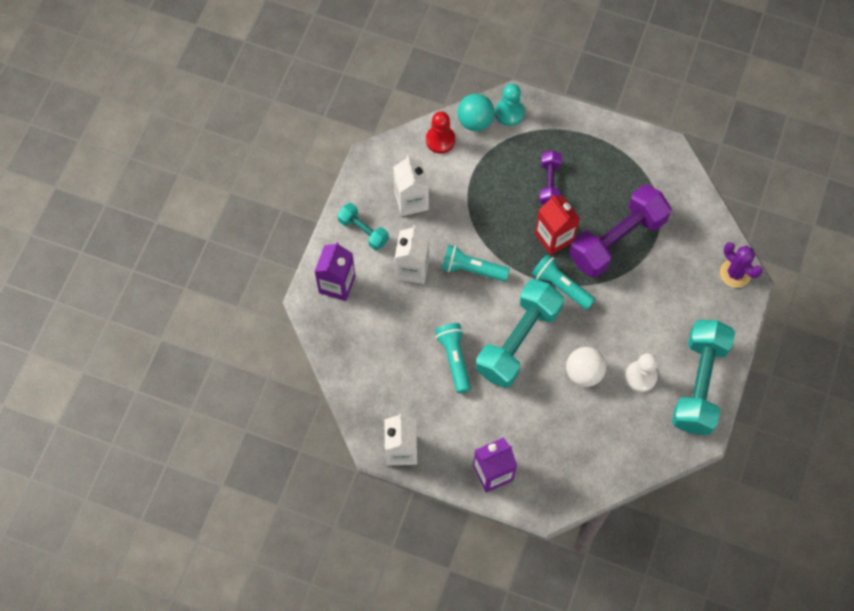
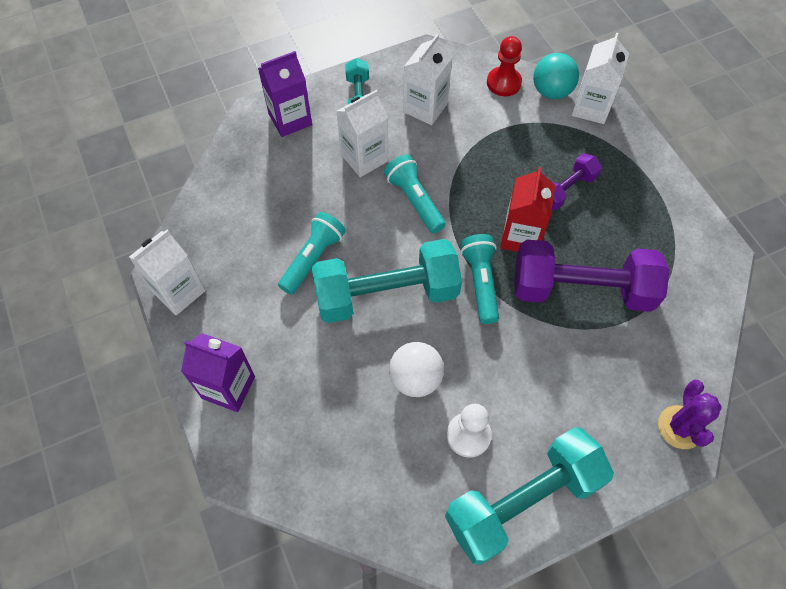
camera: 45 degrees right, 5 degrees down
turquoise pawn [495,84,525,126] -> white carton [572,32,629,124]

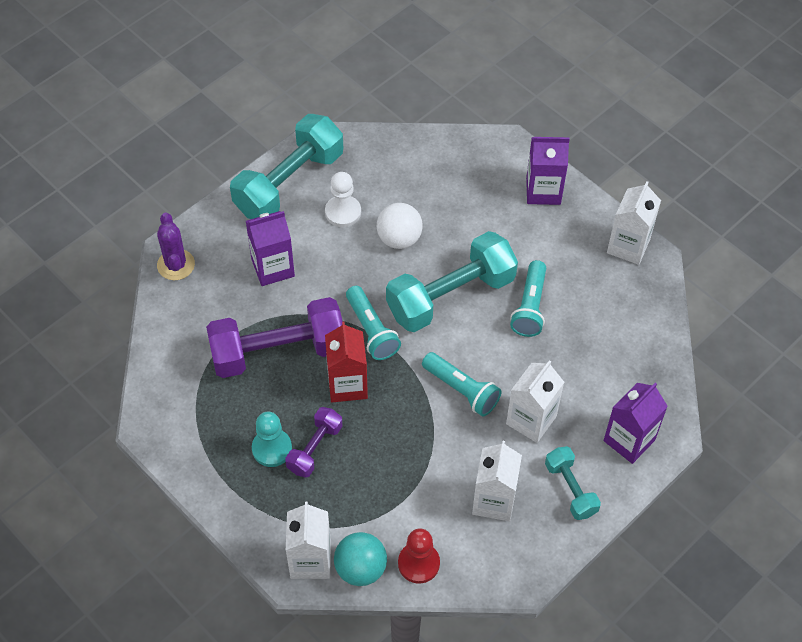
camera: 160 degrees right, 5 degrees down
none -> purple carton [246,211,295,286]
none -> turquoise pawn [252,411,292,467]

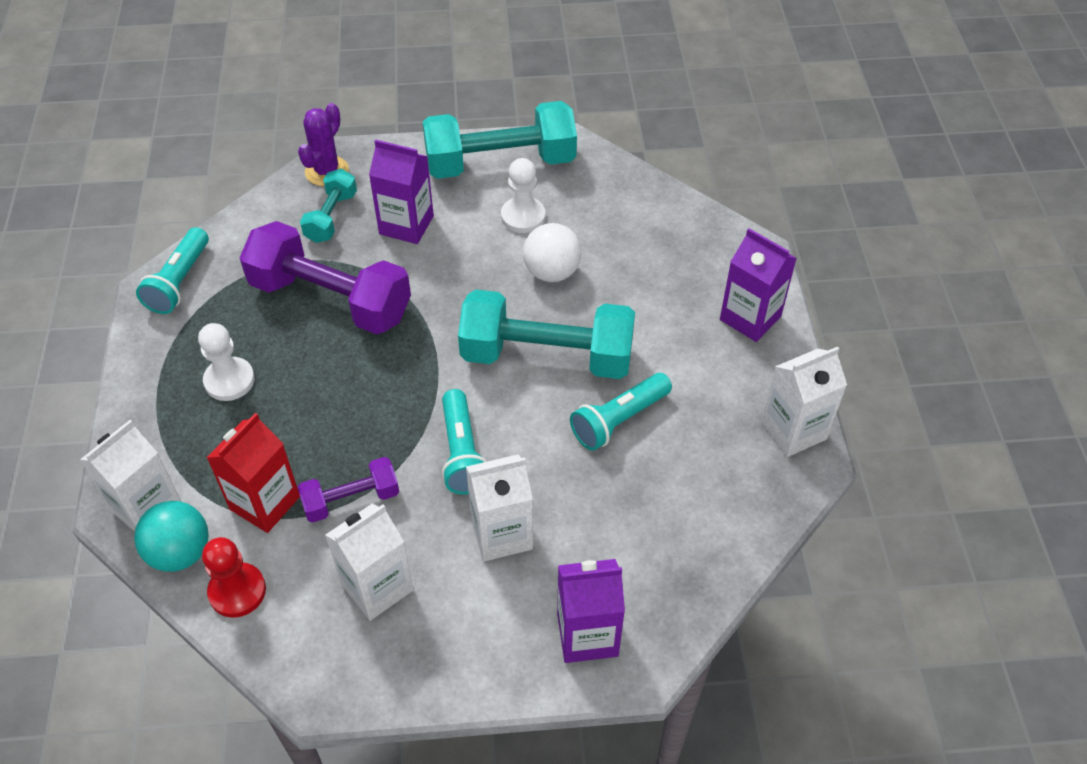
camera: 40 degrees right, 5 degrees down
turquoise pawn [252,411,292,467] -> white pawn [198,323,255,401]
purple dumbbell [285,407,343,478] -> purple dumbbell moved to [298,457,399,523]
red carton [325,321,368,402] -> red carton moved to [207,413,300,533]
turquoise flashlight [346,286,401,360] -> turquoise flashlight moved to [136,227,209,314]
turquoise dumbbell [545,446,601,520] -> turquoise dumbbell moved to [300,169,357,243]

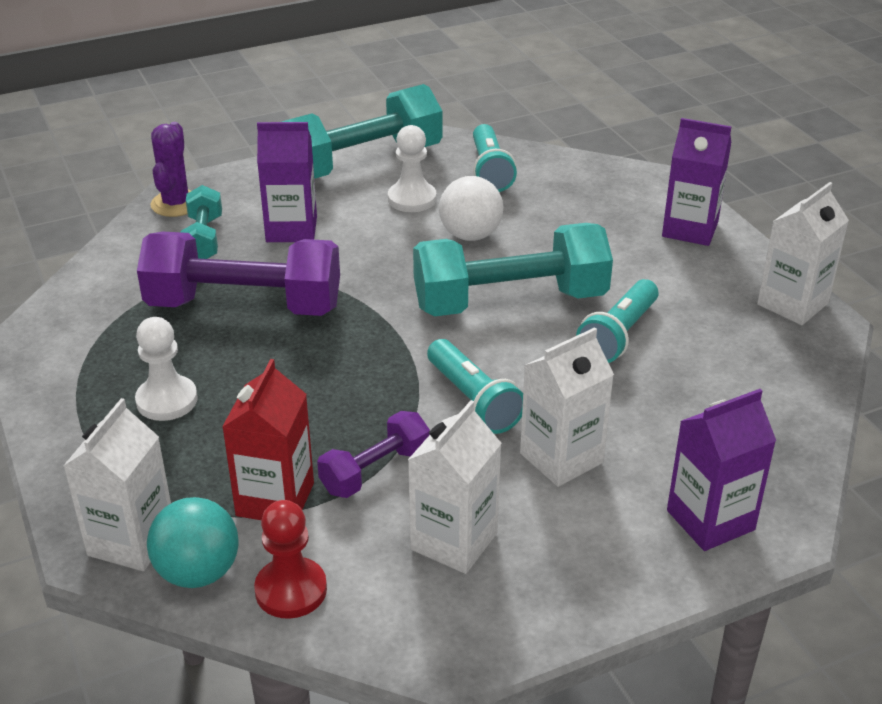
camera: 20 degrees left, 15 degrees down
turquoise flashlight [136,227,209,314] -> turquoise flashlight moved to [473,124,517,192]

